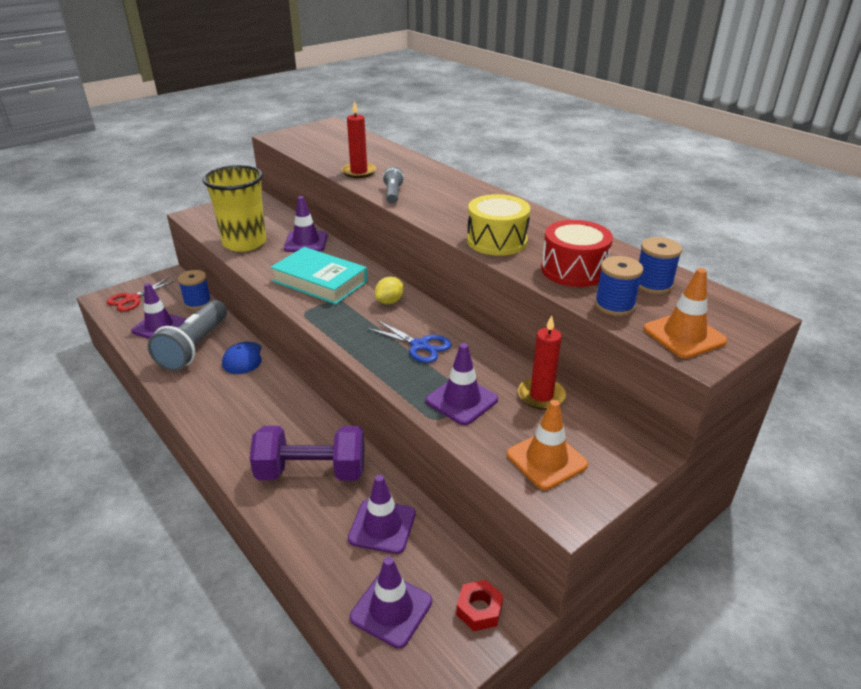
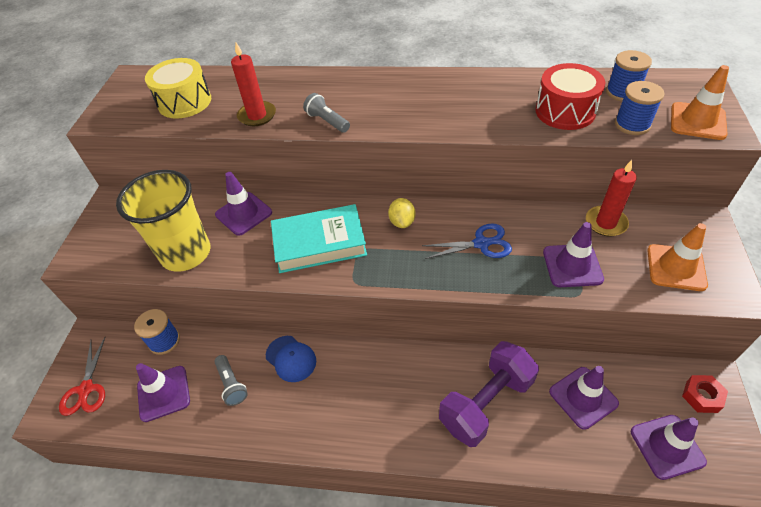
camera: 40 degrees left, 15 degrees up
grey flashlight [147,300,227,371] -> grey flashlight [214,355,248,406], size x0.49
yellow drum [467,194,530,256] -> yellow drum moved to [145,58,211,119]

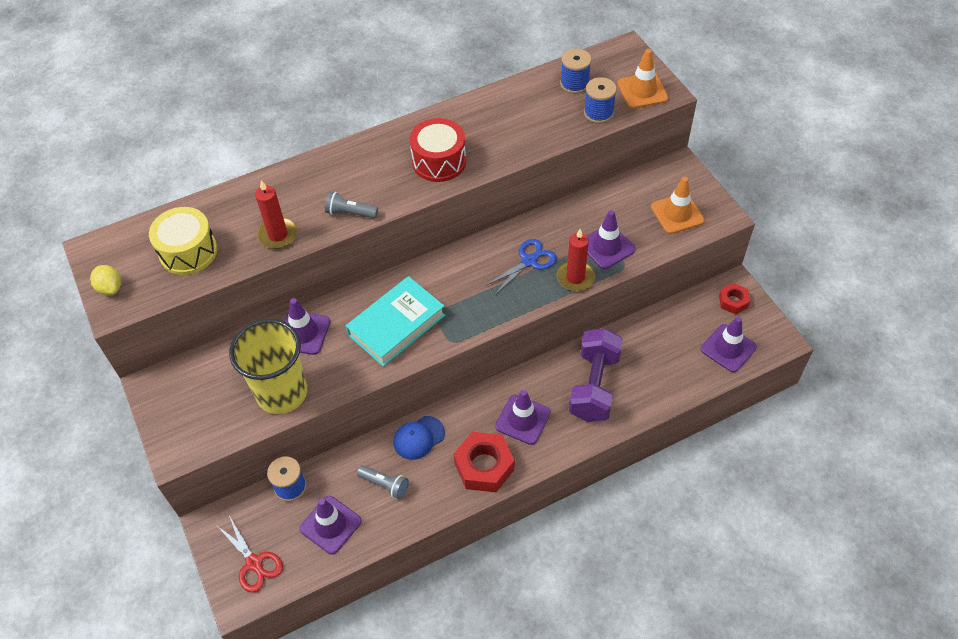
camera: 35 degrees left, 5 degrees up
blue cap [266,336,316,382] -> blue cap turned 135 degrees clockwise [393,416,445,460]
yellow lemon [388,198,415,228] -> yellow lemon moved to [90,265,121,295]
red drum [536,63,606,130] -> red drum moved to [410,118,466,182]
purple traffic cone [549,366,619,430] -> purple traffic cone moved to [495,390,551,445]
red candle [586,160,637,237] -> red candle moved to [557,229,595,291]
none -> red nut [454,432,515,492]

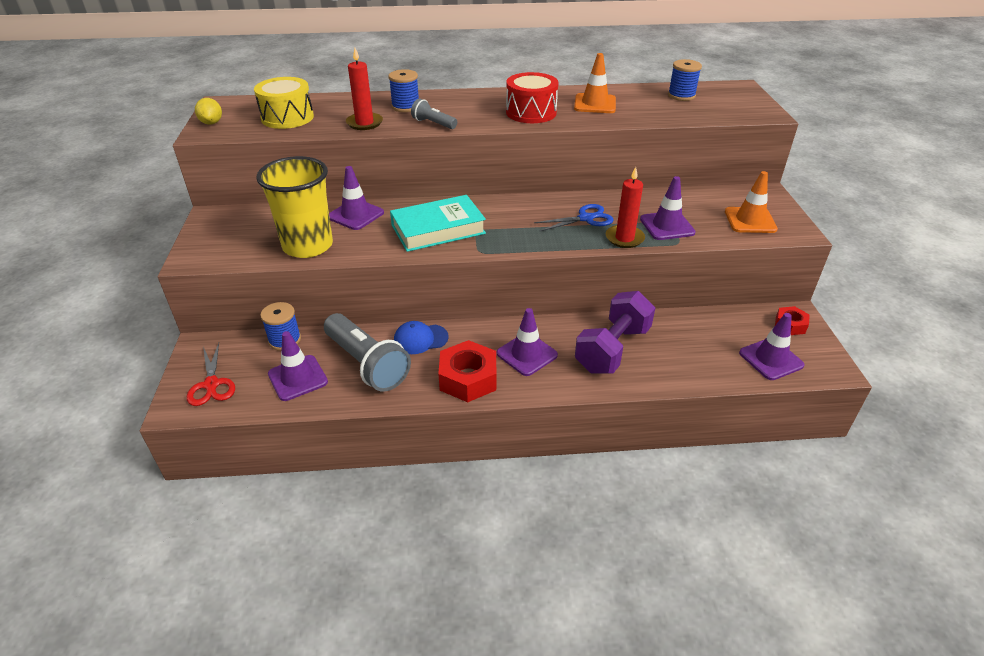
camera: 20 degrees right, 15 degrees down
grey flashlight [357,465,409,499] -> grey flashlight [324,313,411,391], size x2.06
blue spool [584,77,617,124] -> blue spool moved to [388,69,419,112]
orange traffic cone [617,49,669,109] -> orange traffic cone moved to [574,53,616,113]

